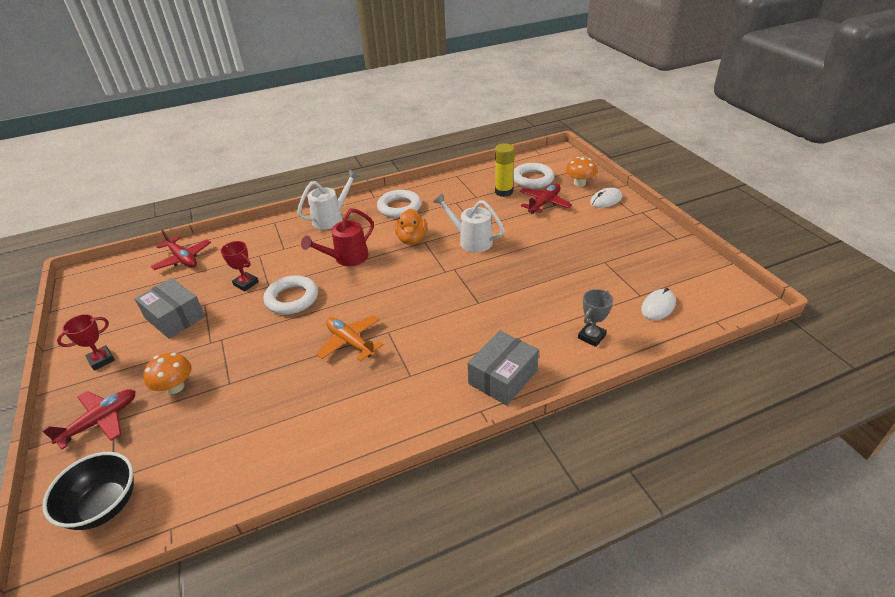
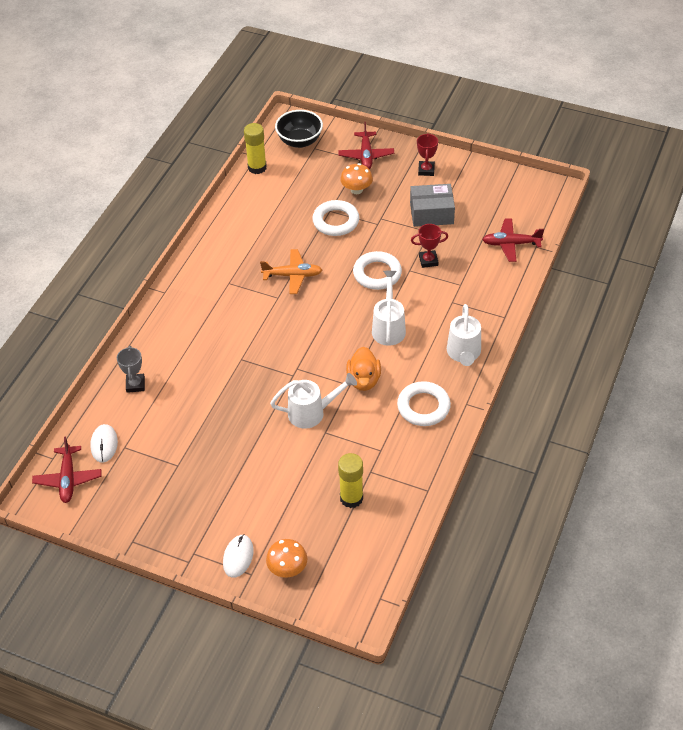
camera: 135 degrees right, 10 degrees up
red watering can [301,208,374,266] -> white watering can [372,271,406,346]
orange duck [395,208,427,245] -> orange duck turned 135 degrees counterclockwise [346,347,381,391]
grey box [468,330,539,405] -> none
white ring [513,163,554,189] -> white ring moved to [312,200,359,236]
red plane [520,184,572,214] -> red plane moved to [32,437,101,503]
none -> yellow glue stick [244,123,267,174]

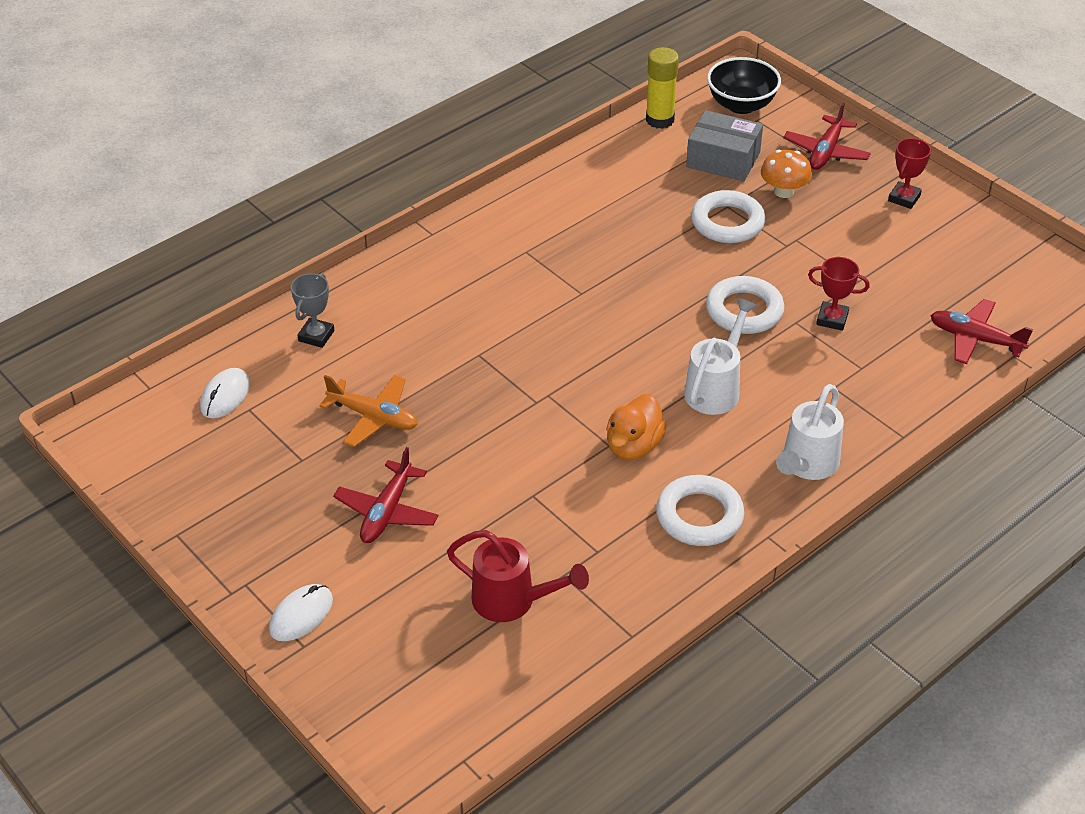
camera: 25 degrees right, 5 degrees down
red plane [32,437,101,503] -> red plane moved to [333,447,439,543]
orange plane [260,249,322,294] -> orange plane moved to [319,375,418,447]
orange mushroom [266,539,307,578] -> none
white watering can [270,373,357,429] -> none
yellow glue stick [338,453,363,508] -> red watering can [447,530,589,622]
grey box [410,184,455,227] -> grey box moved to [686,110,763,181]

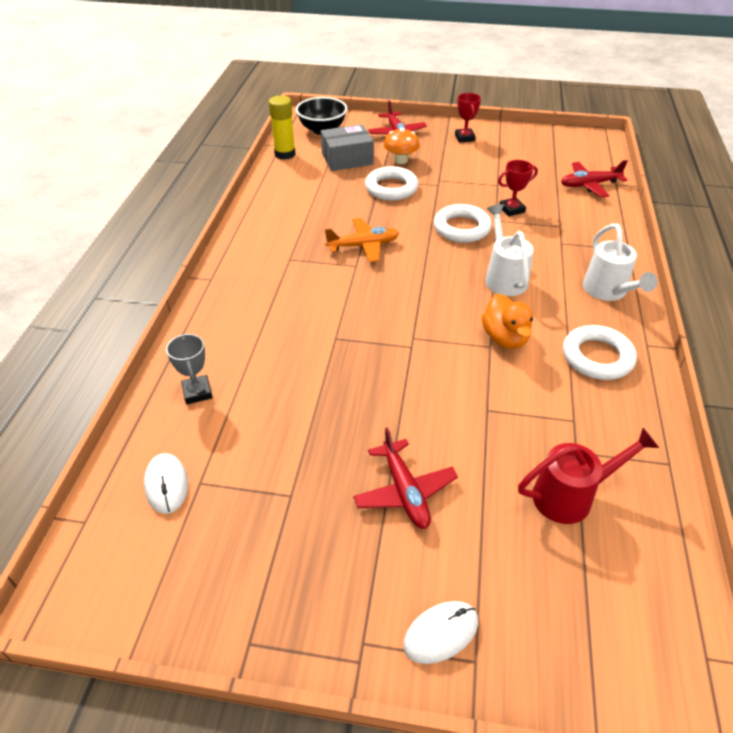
camera: 40 degrees left, 0 degrees up
white mouse [269,584,333,641] -> white mouse turned 60 degrees clockwise [403,601,478,664]
orange plane [319,375,418,447] -> orange plane moved to [325,218,399,262]

